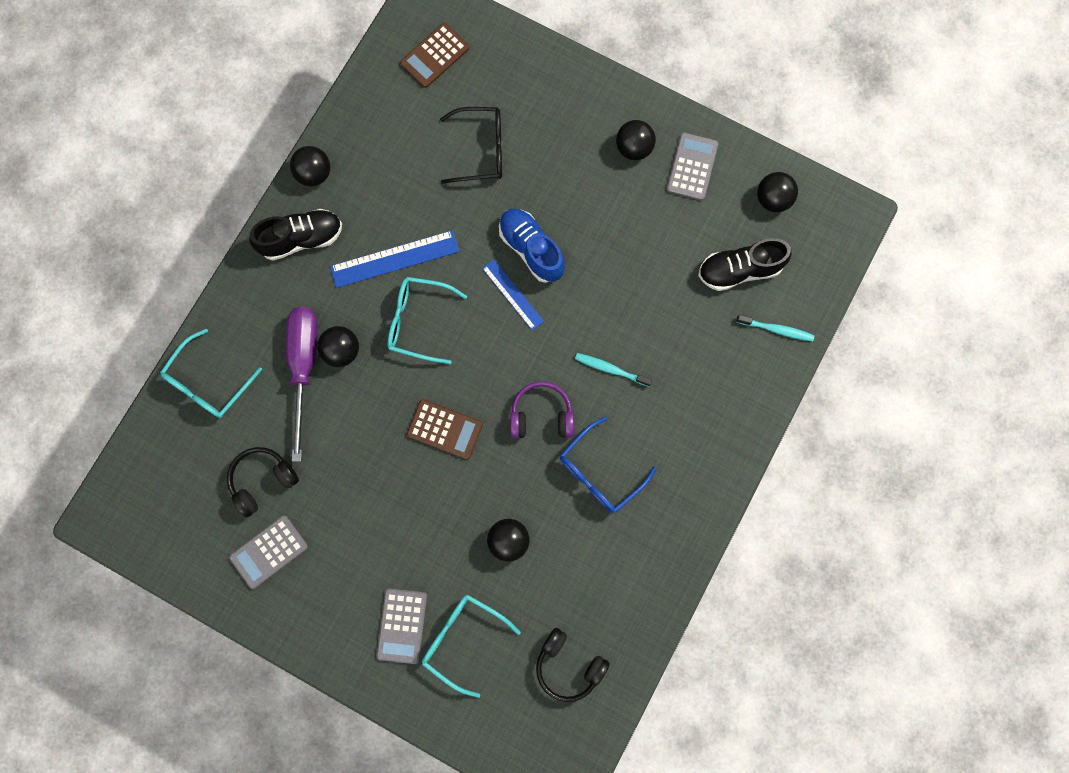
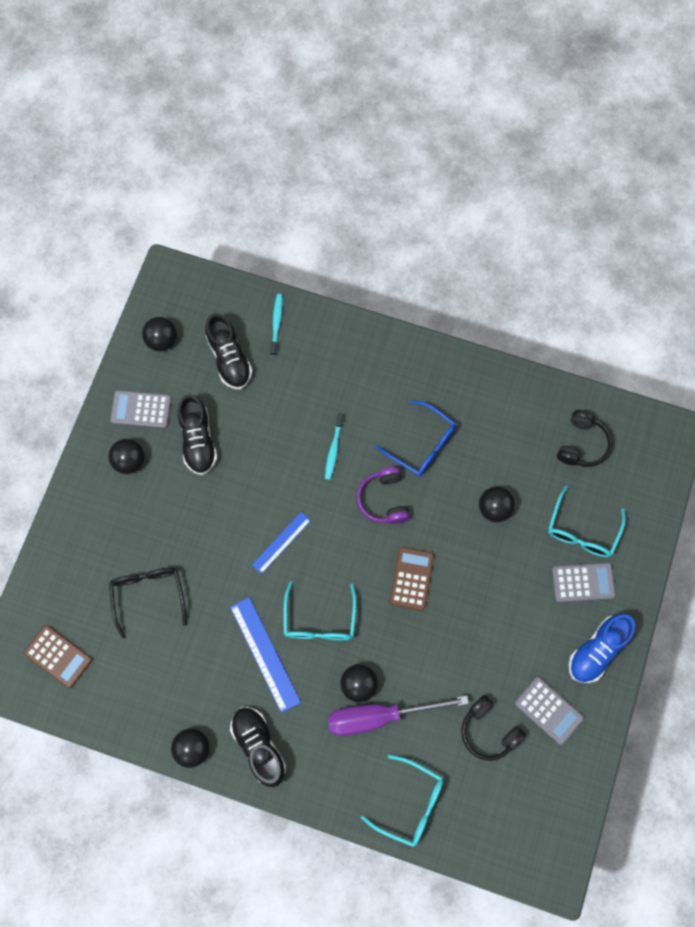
camera: 100 degrees left, 5 degrees down
blue shoe [499,209,565,283] -> blue shoe moved to [569,613,635,683]
none -> black shoe [178,395,218,475]

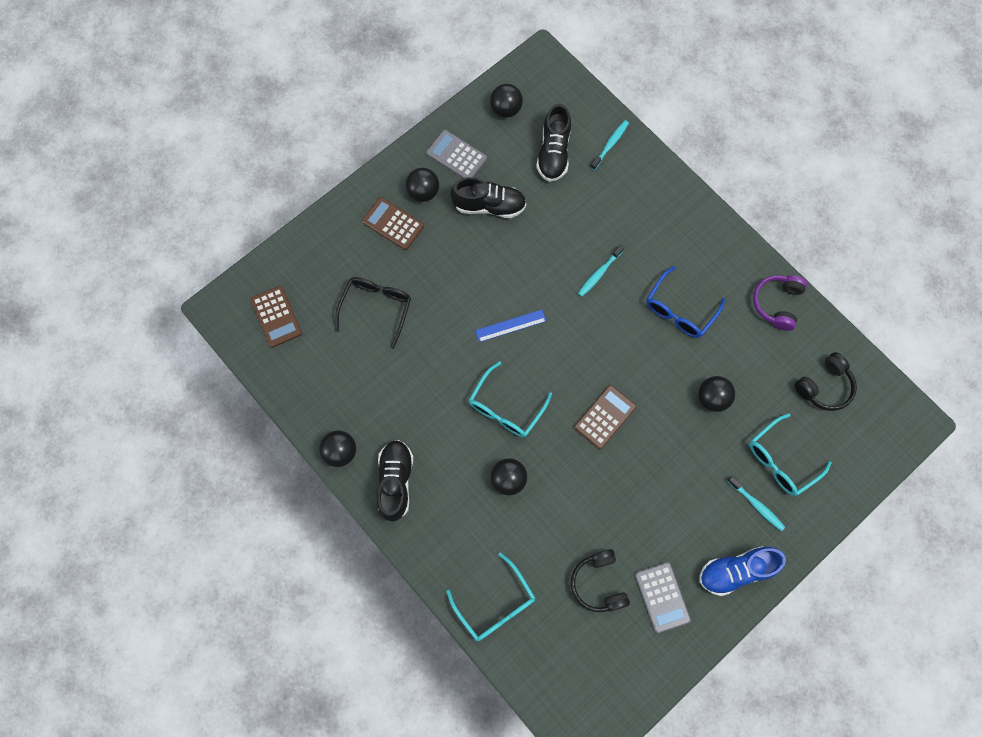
camera: 30 degrees right, 0 degrees up
black shoe [178,395,218,475] -> black shoe turned 105 degrees counterclockwise [450,177,526,218]
blue ruler [230,597,301,713] -> none
purple screwdriver [328,695,469,736] -> none
purple headphones [357,467,410,524] -> purple headphones moved to [753,275,807,331]
blue glasses [376,400,456,476] -> blue glasses turned 60 degrees clockwise [646,266,725,338]
grey calculator [552,563,616,602] -> turquoise toothbrush [727,476,785,531]
none -> brown calculator [362,197,424,250]

